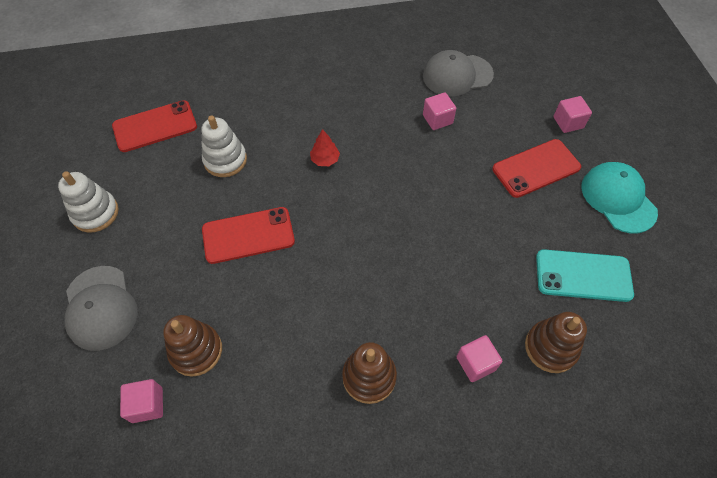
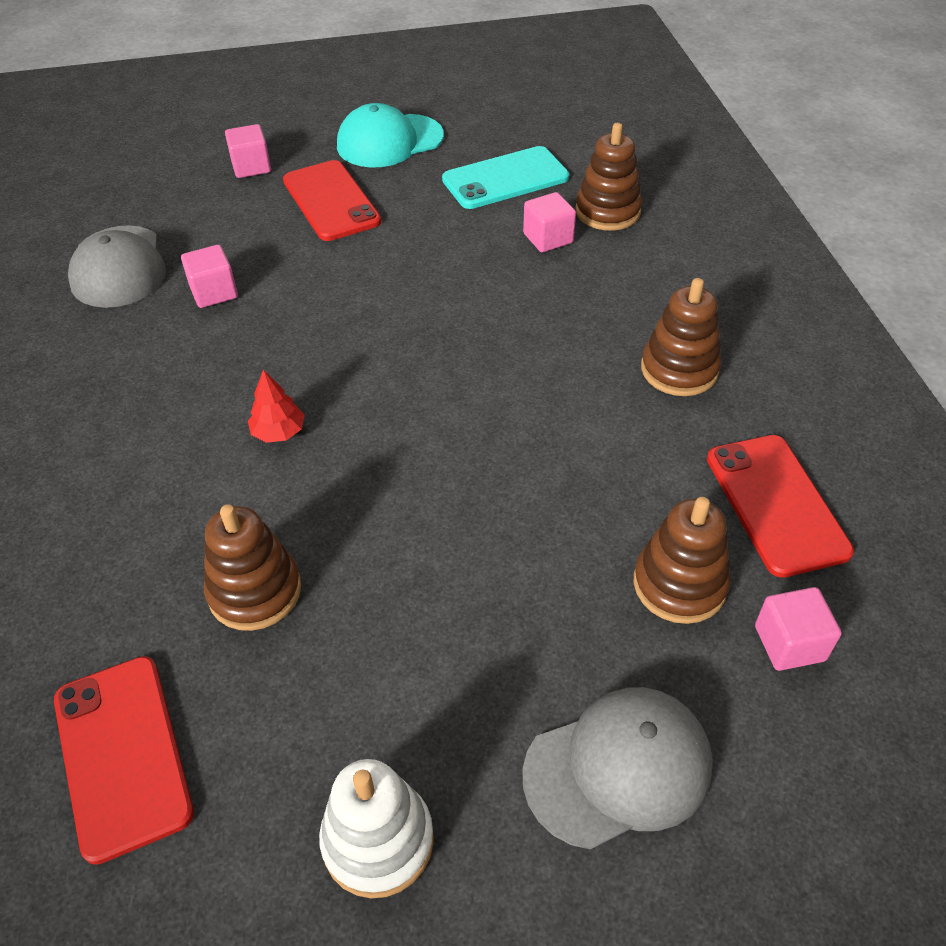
camera: 90 degrees left, 10 degrees down
white stacking toy [201,115,247,177] -> brown stacking toy [204,504,301,631]
red phone [202,207,295,264] -> red phone moved to [707,435,854,578]
pink cube [456,335,503,382] -> pink cube moved to [523,192,576,252]
turquoise phone [536,249,634,302] -> turquoise phone turned 60 degrees clockwise [442,146,569,209]

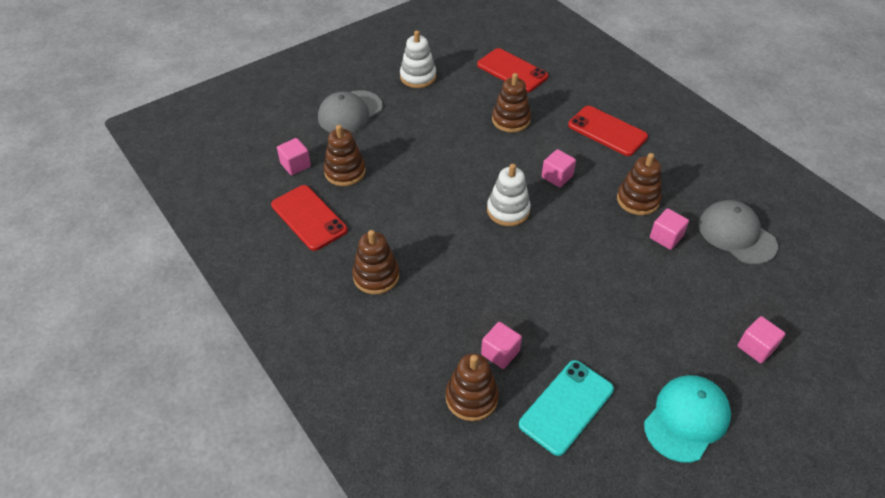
camera: 155 degrees right, 0 degrees up
red tree [248,370,305,443] -> pink cube [542,149,576,188]
red phone [283,160,381,241] -> red phone moved to [568,106,648,156]
none -> white stacking toy [487,164,531,226]
none -> brown stacking toy [617,153,662,215]

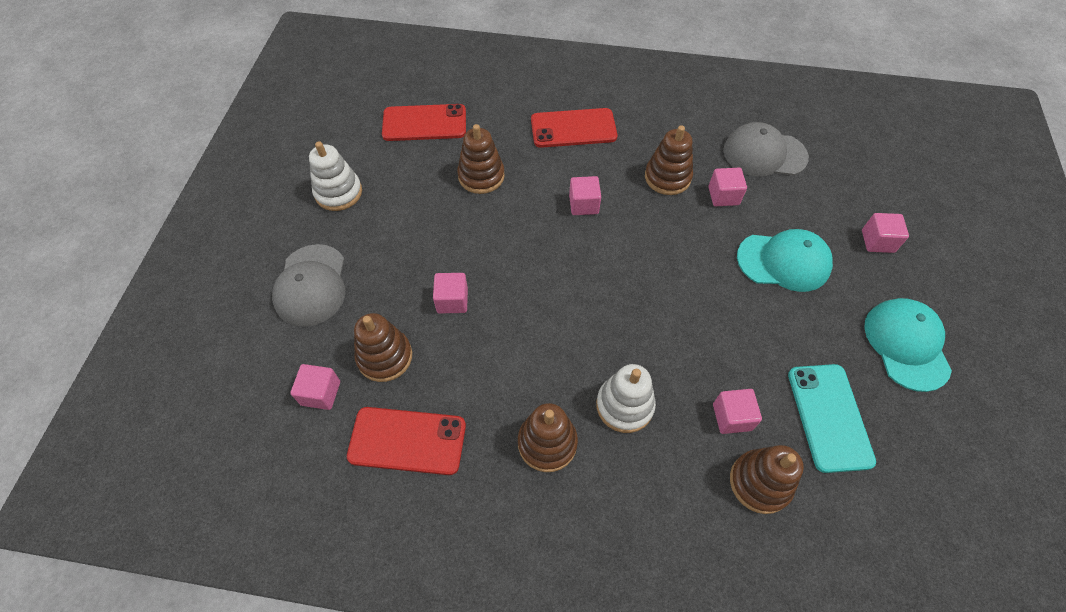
camera: 45 degrees left, 10 degrees up
white stacking toy [487,164,531,226] -> white stacking toy moved to [596,364,656,433]
none -> pink cube [433,273,468,313]
none -> turquoise cap [737,229,833,292]

